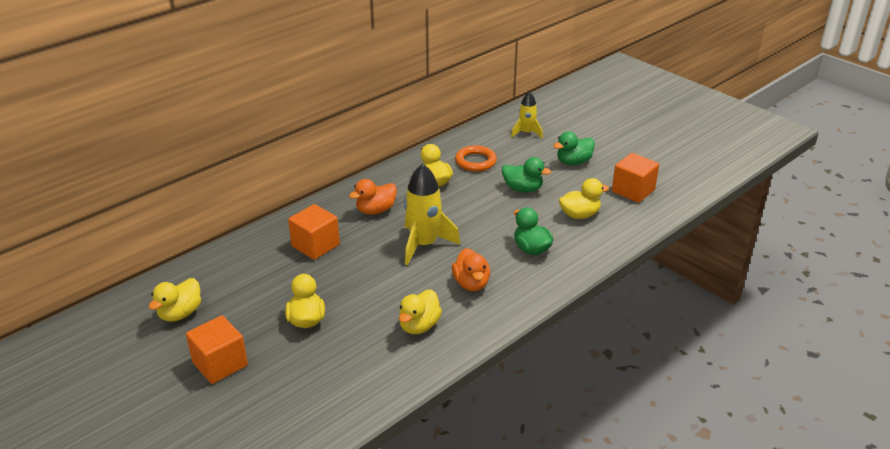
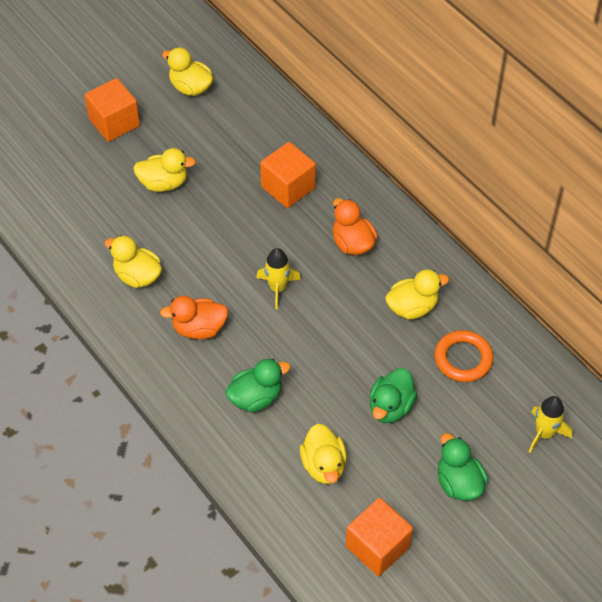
camera: 95 degrees right, 20 degrees up
yellow rocket [404,164,460,265] -> yellow rocket [256,248,301,310], size x0.59

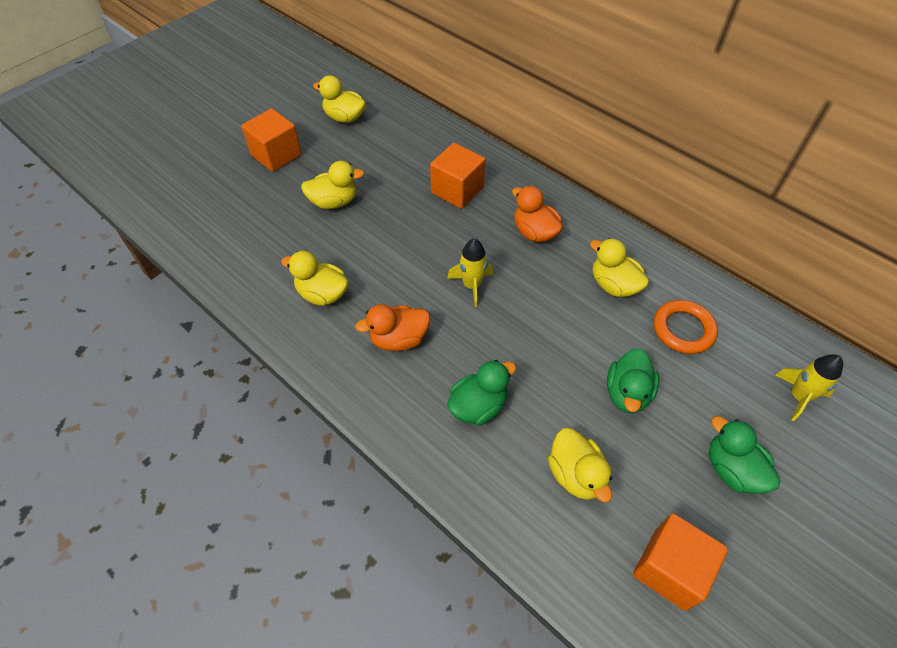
camera: 10 degrees left, 0 degrees up
yellow duck [385,269,449,319] -> yellow duck turned 105 degrees counterclockwise [590,238,649,297]

